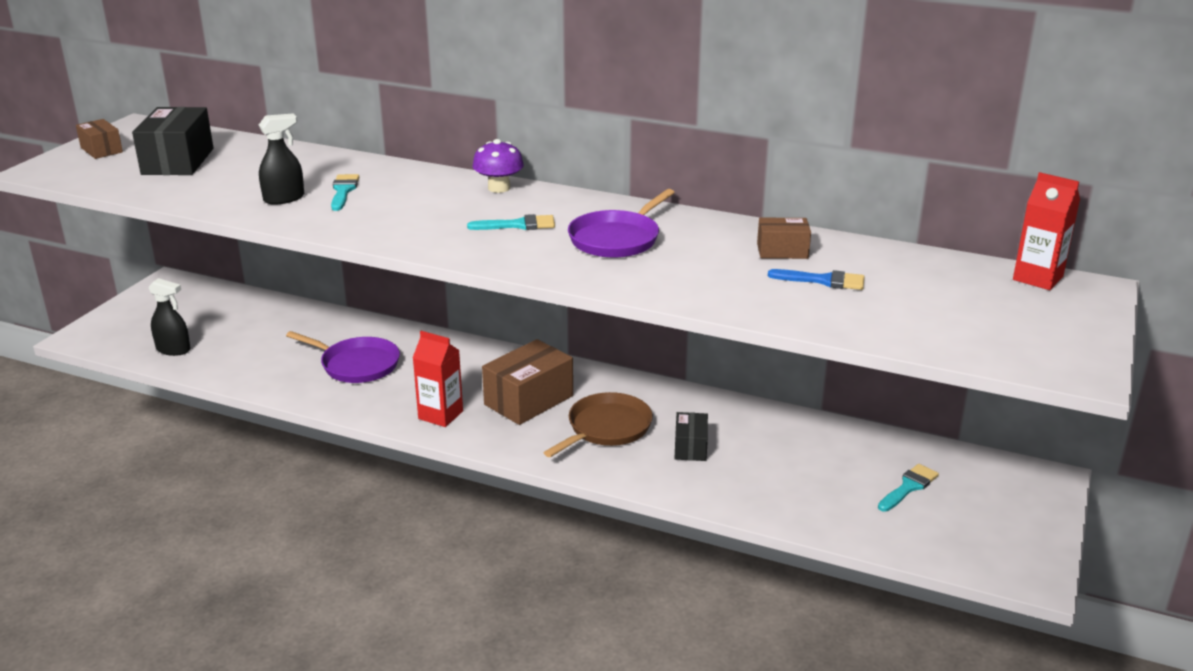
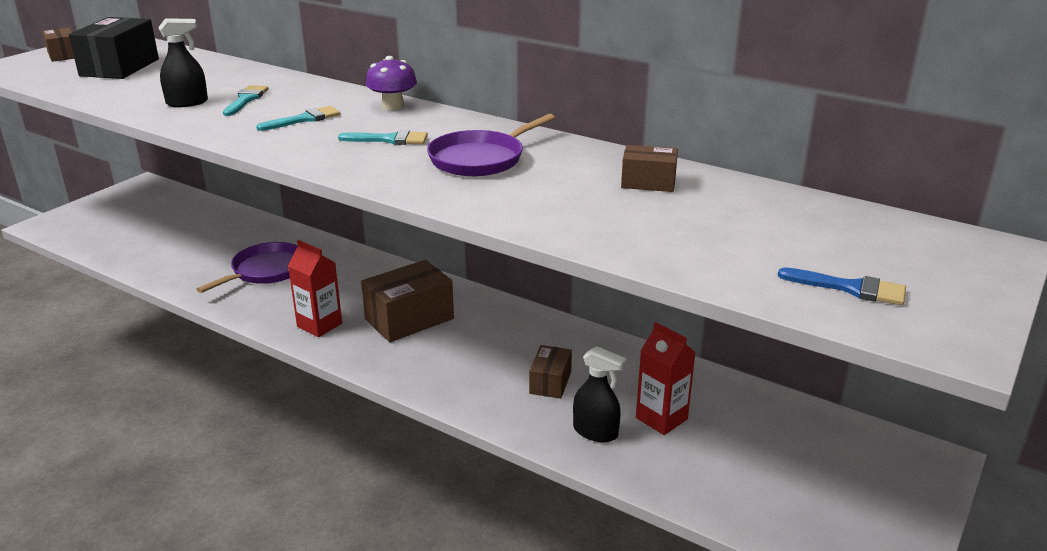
camera: 10 degrees right, 0 degrees up
black spray bottle [148,278,190,356] -> black spray bottle moved to [573,346,627,442]
purple pan [286,331,400,383] -> purple pan turned 90 degrees counterclockwise [196,242,298,293]
brown pan [544,392,653,457] -> none
black box [674,412,708,461] -> brown box [529,345,572,399]
blue brush [768,269,865,290] -> blue brush moved to [778,267,906,305]
turquoise brush [878,464,939,512] -> turquoise brush moved to [256,106,340,131]
red carton [1013,172,1080,290] -> red carton moved to [636,322,696,435]

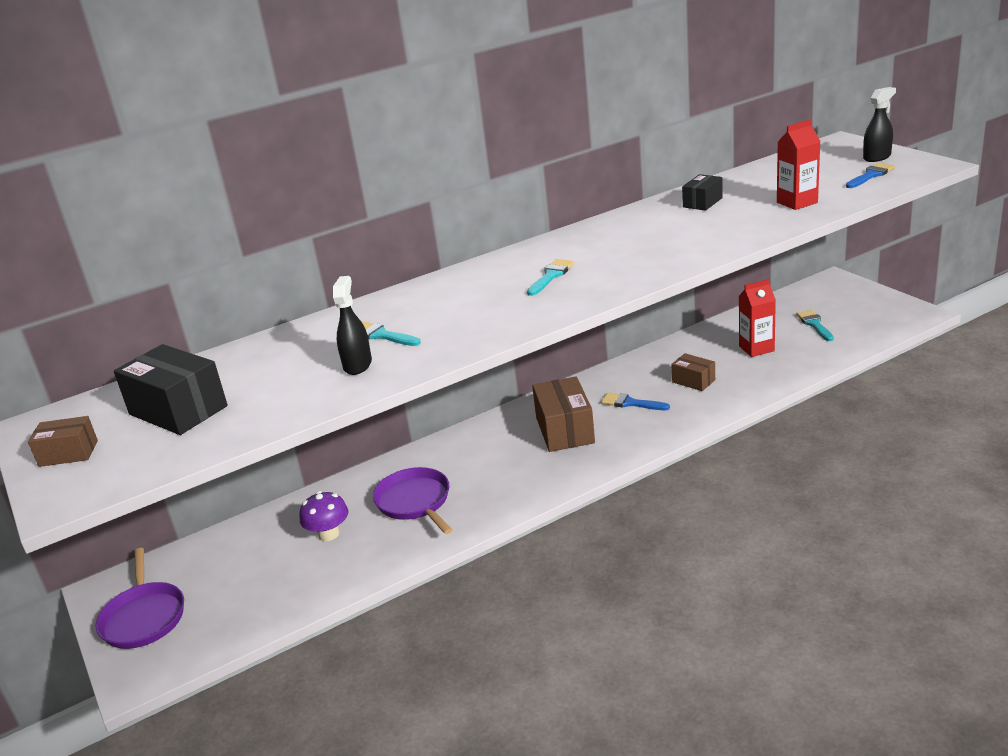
camera: 60 degrees left, 0 degrees up
turquoise brush [256,106,340,131] -> turquoise brush moved to [796,310,834,341]
red carton [288,240,342,337] -> red carton moved to [777,119,821,210]
purple mushroom [366,56,417,110] -> purple mushroom moved to [299,491,348,541]
purple pan [427,114,555,176] -> purple pan moved to [96,548,184,649]
black spray bottle [573,346,627,442] -> black spray bottle moved to [863,87,896,162]
brown box [621,145,678,192] -> black box [682,174,723,211]
none -> blue brush [601,392,670,410]

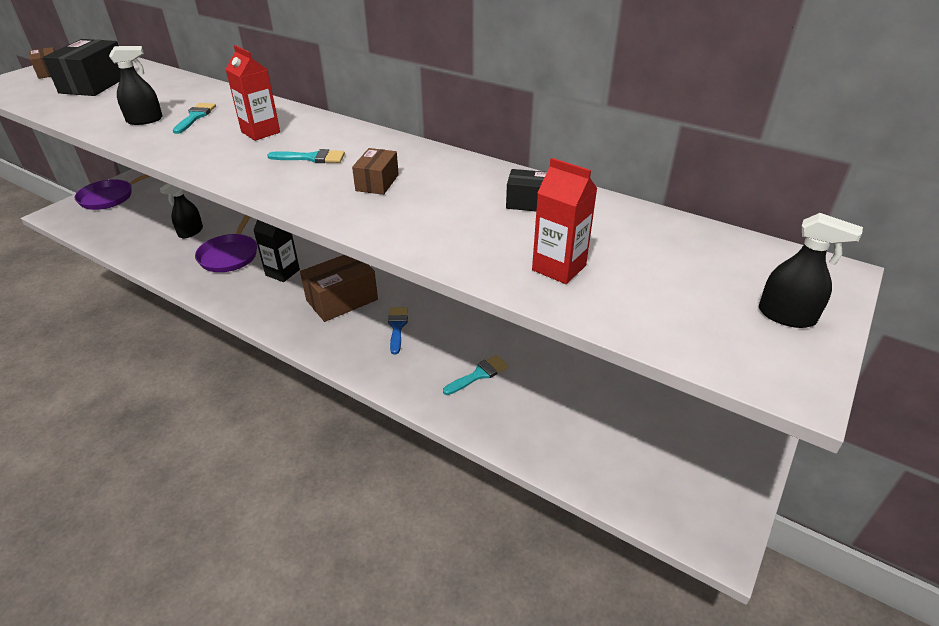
camera: 60 degrees right, 10 degrees up
purple mushroom [299,491,348,541] -> black spray bottle [160,183,203,238]
purple pan [373,467,453,534] -> purple pan turned 150 degrees clockwise [195,215,257,272]
brown box [671,353,715,391] -> brown box moved to [352,148,399,195]
red carton [739,279,776,357] -> red carton moved to [226,45,280,141]
turquoise brush [796,310,834,341] -> turquoise brush moved to [443,355,508,395]
blue brush [846,163,895,188] -> none
none -> black carton [253,220,300,282]

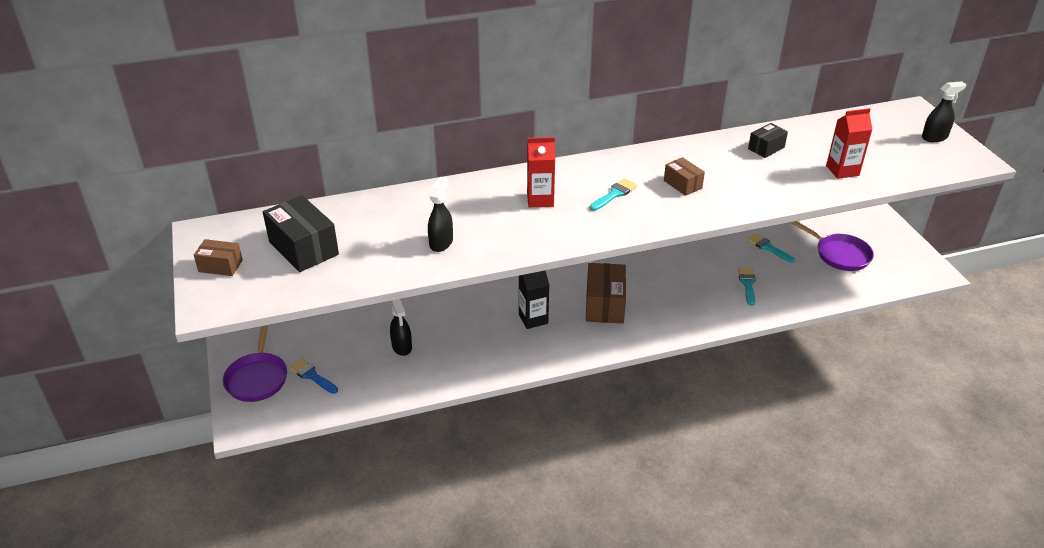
camera: 50 degrees left, 0 degrees up
turquoise brush [173,103,216,134] -> turquoise brush moved to [747,234,795,263]
purple pan [195,215,257,272] -> purple pan moved to [792,221,874,271]
blue brush [388,307,408,354] -> blue brush moved to [289,358,338,394]

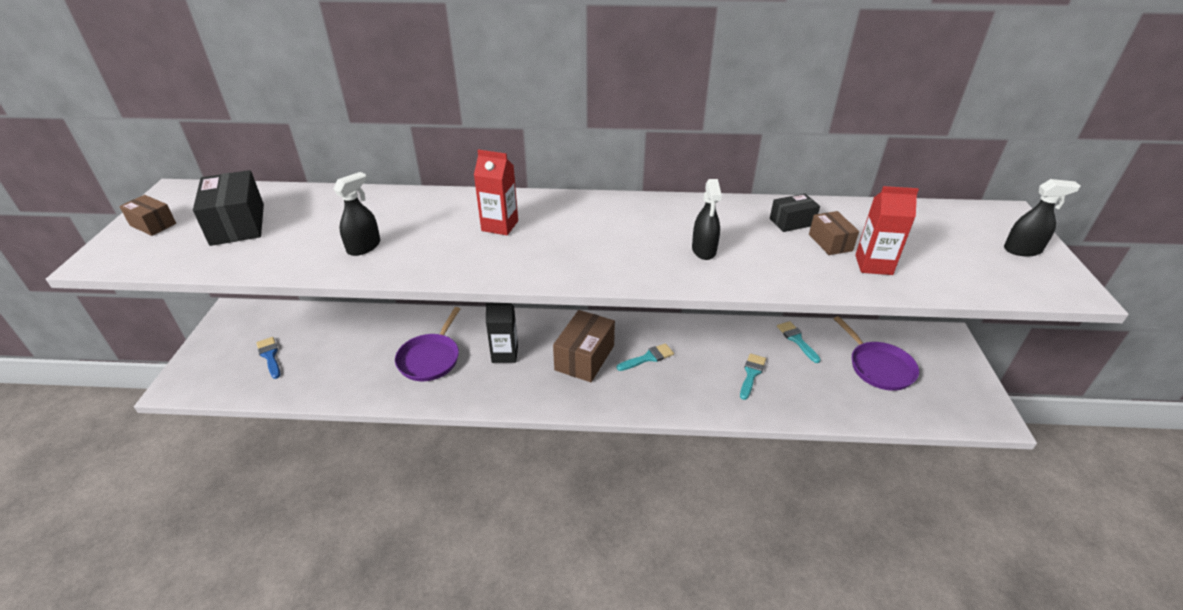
camera: 20 degrees right, 0 degrees up
purple pan [223,325,287,402] -> purple pan moved to [395,307,460,381]
black spray bottle [390,299,412,356] -> black spray bottle moved to [692,179,722,260]
turquoise brush [590,178,637,211] -> turquoise brush moved to [616,343,674,371]
brown box [664,157,705,196] -> brown box moved to [809,211,859,255]

